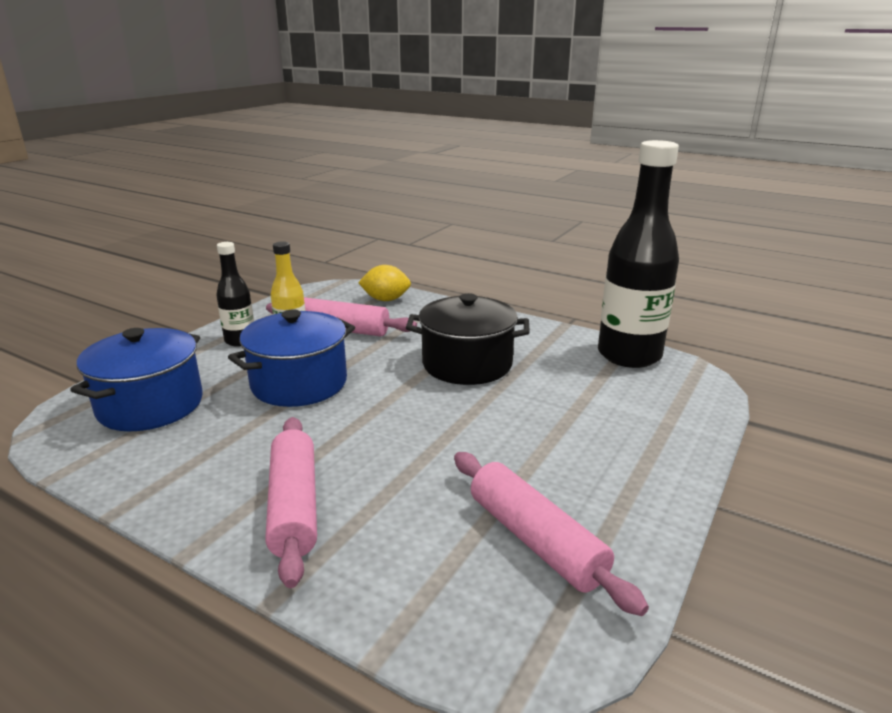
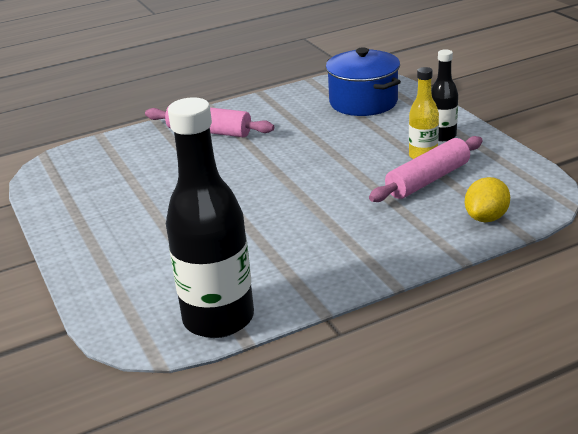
camera: 125 degrees right, 5 degrees up
blue pot [228,310,355,407] -> none
black pot [406,293,530,385] -> none
pink rolling pin [454,452,649,616] -> none

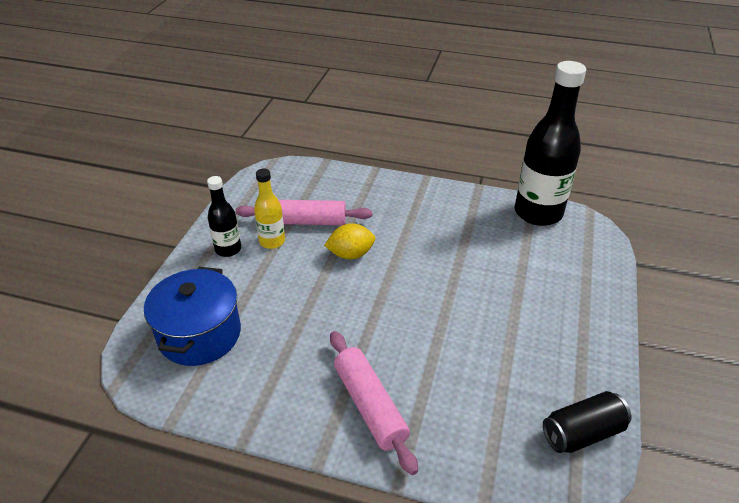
camera: 140 degrees left, 10 degrees up
yellow lemon [465,177,510,222] -> yellow lemon moved to [324,223,375,259]
none -> black can [543,391,631,453]

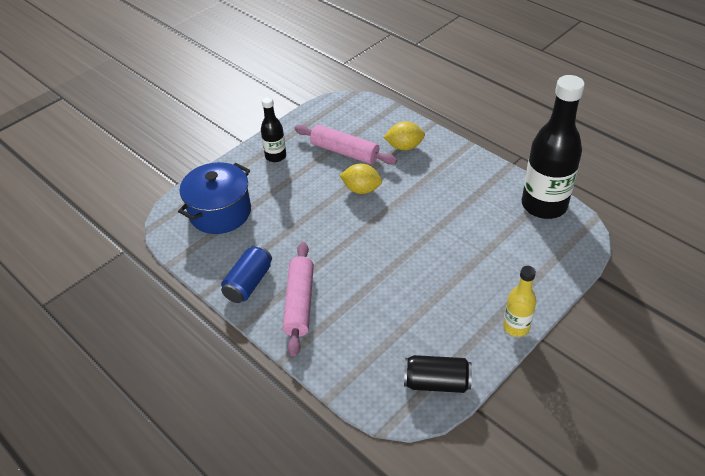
camera: 30 degrees right, 5 degrees up
yellow bottle [254,168,285,249] -> yellow bottle moved to [503,266,537,337]
none -> blue can [221,245,272,303]
none -> yellow lemon [383,121,425,150]

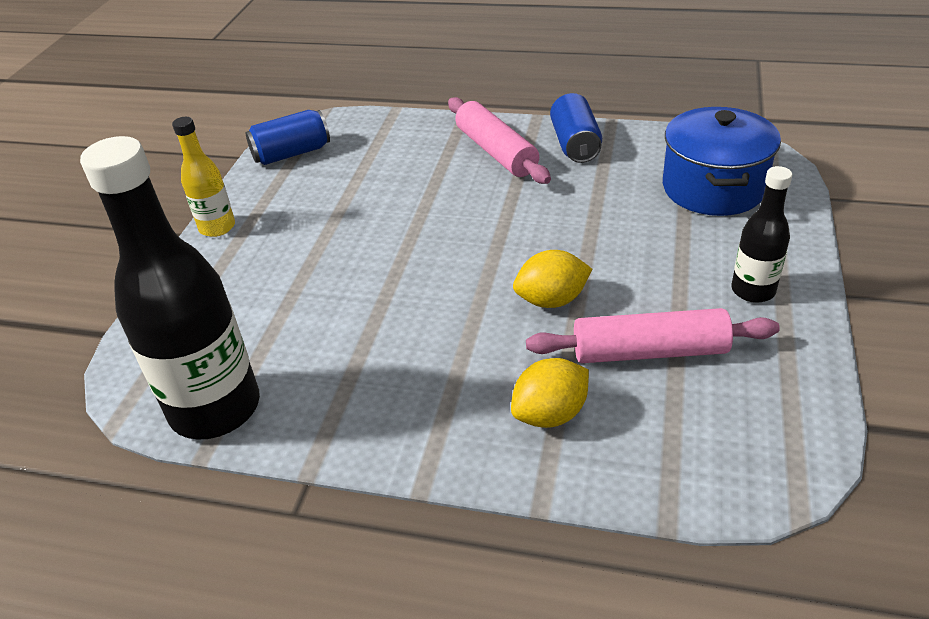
camera: 150 degrees right, 5 degrees down
black can [404,355,472,393] -> blue can [245,110,330,165]

